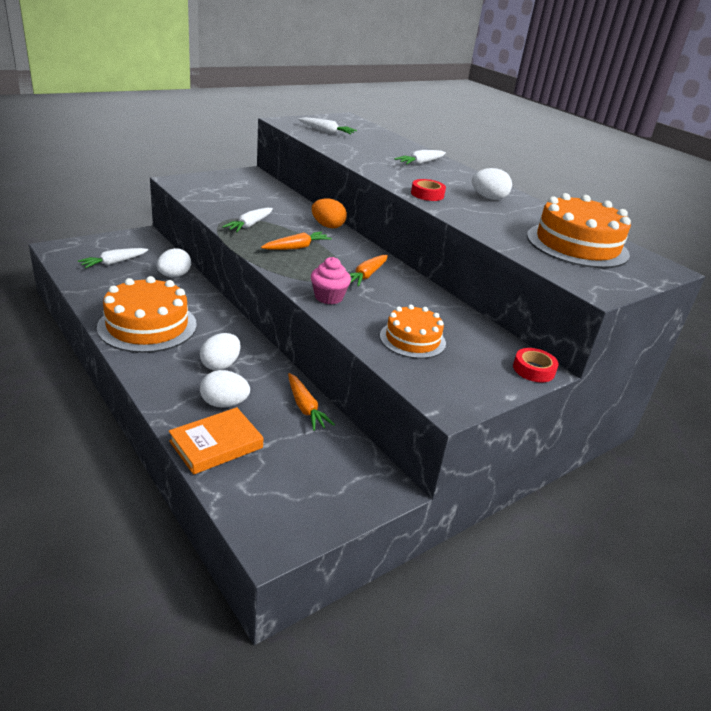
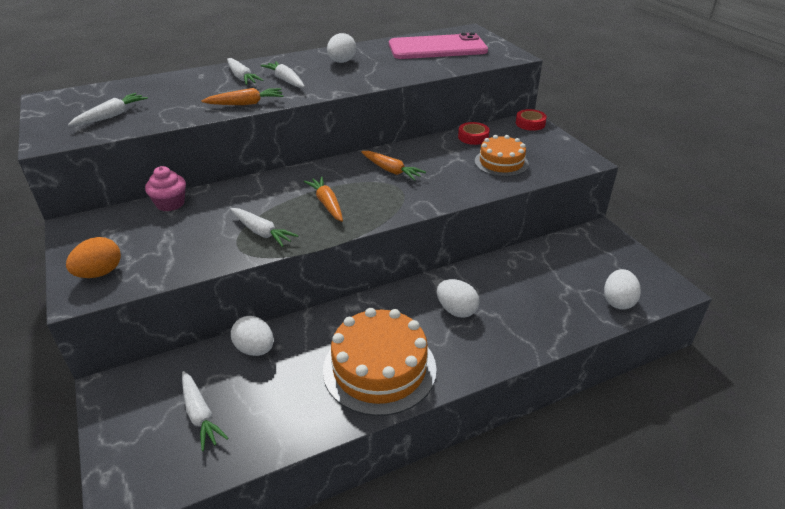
camera: 75 degrees left, 5 degrees up
orange book [169,407,263,475] -> none
white egg [200,370,250,408] -> white egg moved to [604,269,641,310]
orange carrot [288,373,335,431] -> orange carrot moved to [201,88,284,105]
pink cupcake [311,257,351,304] -> pink cupcake moved to [145,166,186,211]
orange egg [312,198,347,228] -> orange egg moved to [66,237,121,278]
red tape [411,179,446,201] -> red tape moved to [458,122,490,145]
orange cake [527,193,631,268] -> pink phone [389,33,488,59]
none -> white carrot [261,61,305,88]

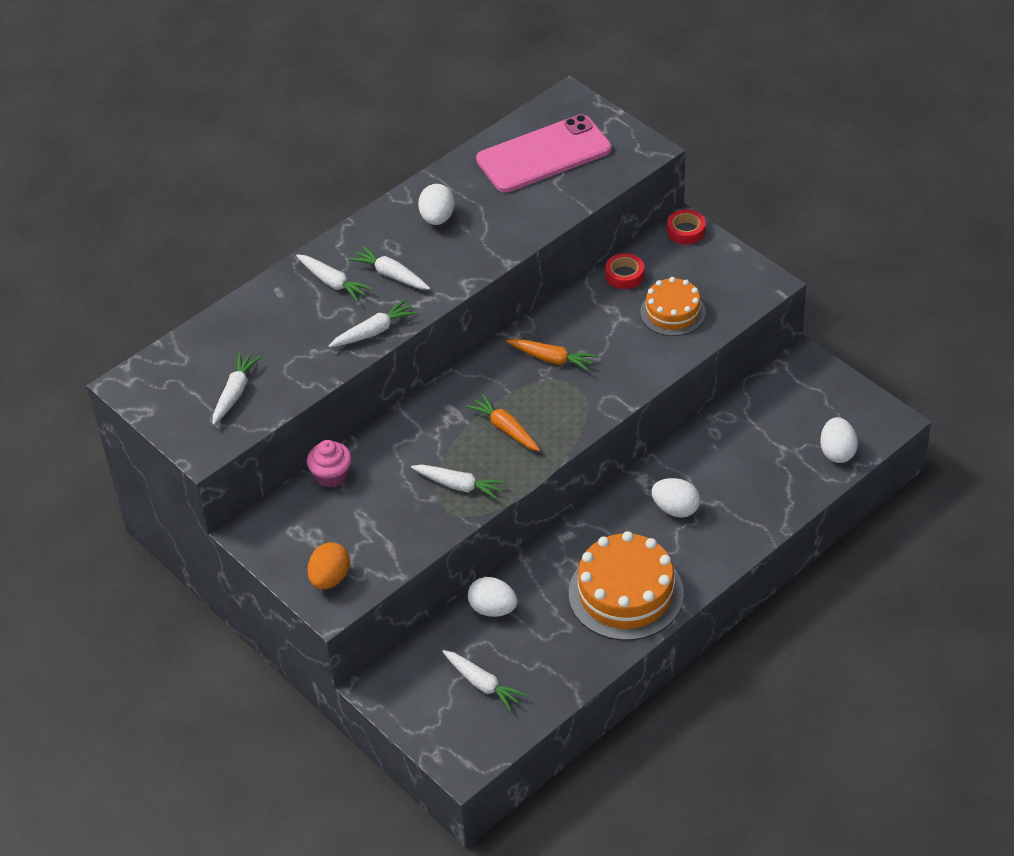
camera: 15 degrees left, 10 degrees up
orange carrot [201,88,284,105] -> white carrot [329,299,417,347]

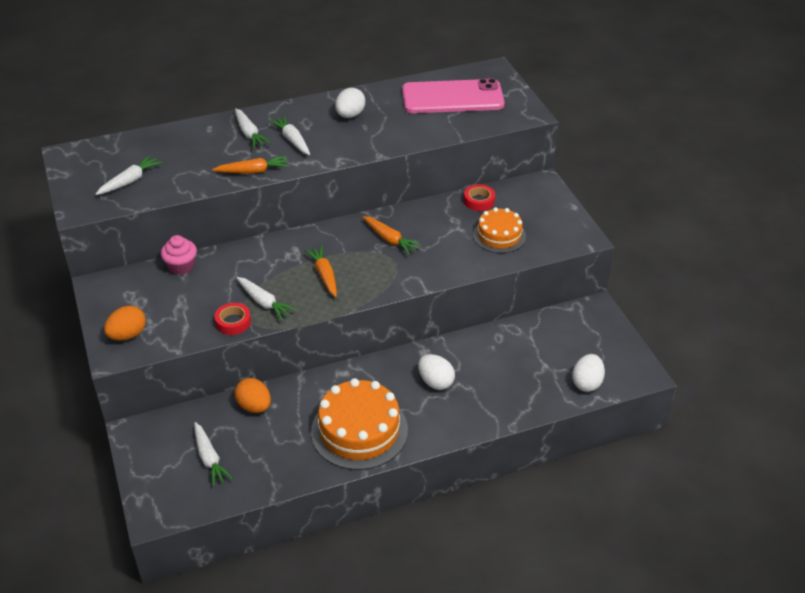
camera: 20 degrees right, 5 degrees down
white carrot [329,299,417,347] -> orange carrot [212,156,289,174]
white egg [468,577,517,617] -> orange egg [234,378,271,413]
red tape [667,209,706,245] -> red tape moved to [215,303,251,335]

